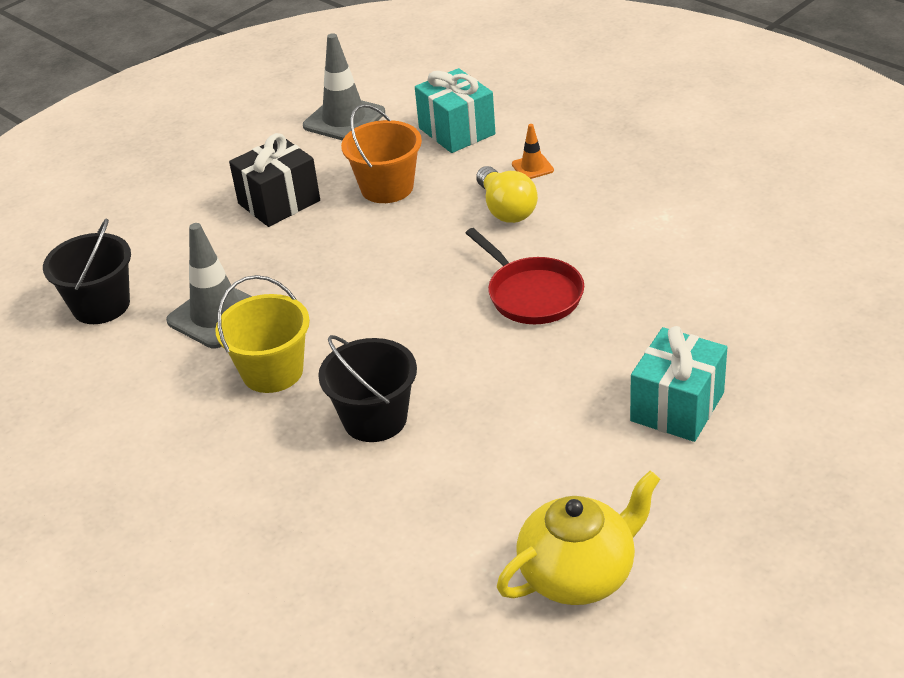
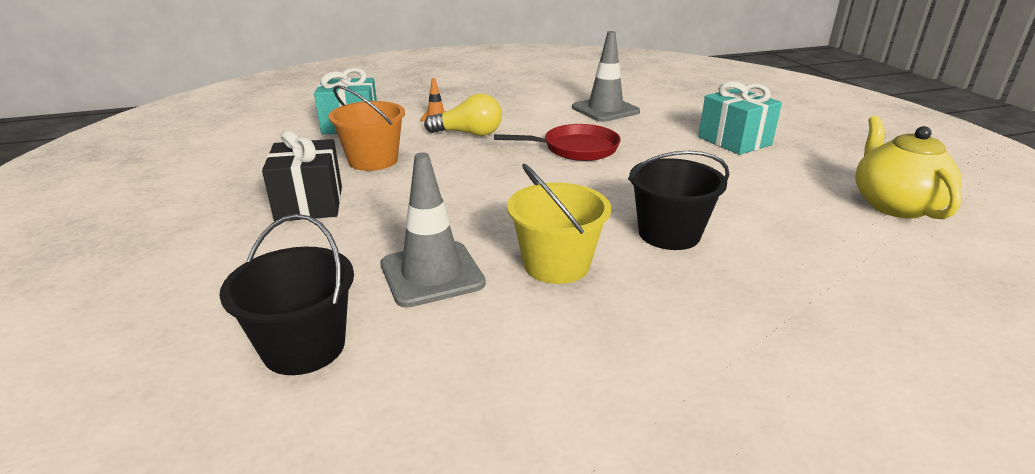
camera: 65 degrees left, 10 degrees down
grey traffic cone [303,33,385,141] -> grey traffic cone moved to [572,31,640,122]

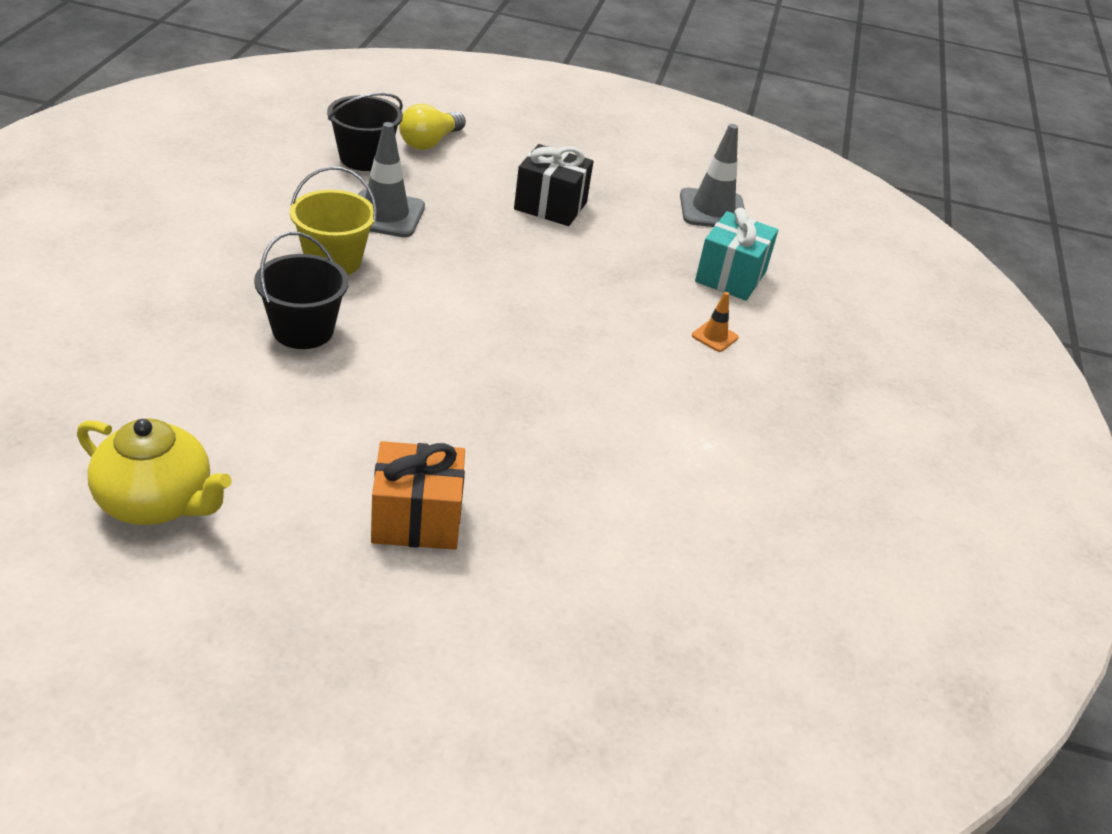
camera: 115 degrees right, 10 degrees up
orange bucket [328,85,405,171] -> none
yellow light bulb [424,93,502,136] -> yellow light bulb moved to [399,104,466,150]
red pan [494,124,621,161] -> none
grey traffic cone [572,31,640,122] -> grey traffic cone moved to [680,124,745,227]
turquoise gift [698,81,782,155] -> orange gift [371,441,465,550]

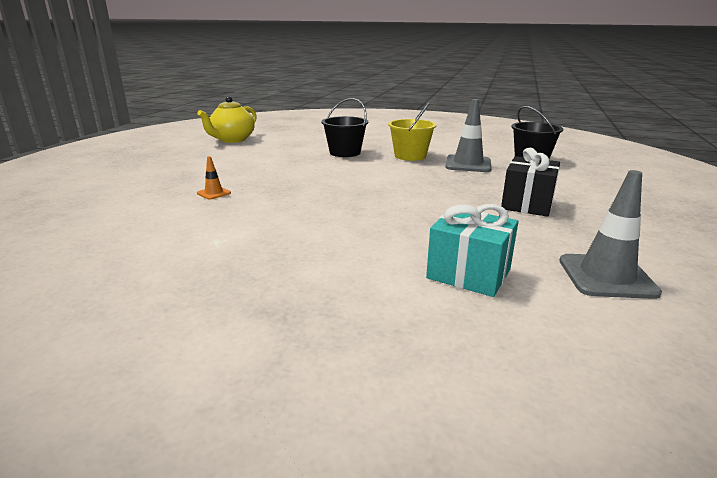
camera: 100 degrees right, 15 degrees down
orange gift [371,441,465,550] -> none
yellow light bulb [399,104,466,150] -> none
orange traffic cone [692,292,738,352] -> orange traffic cone moved to [197,156,231,200]

